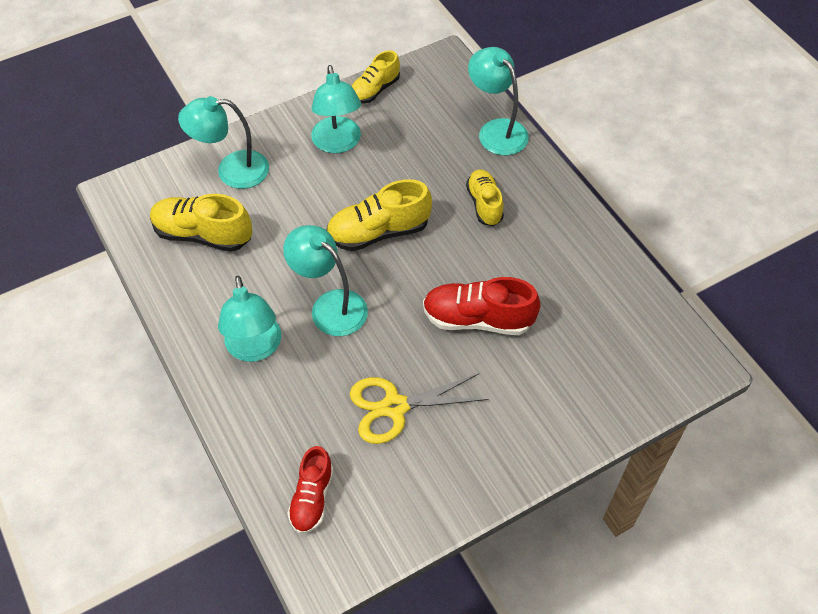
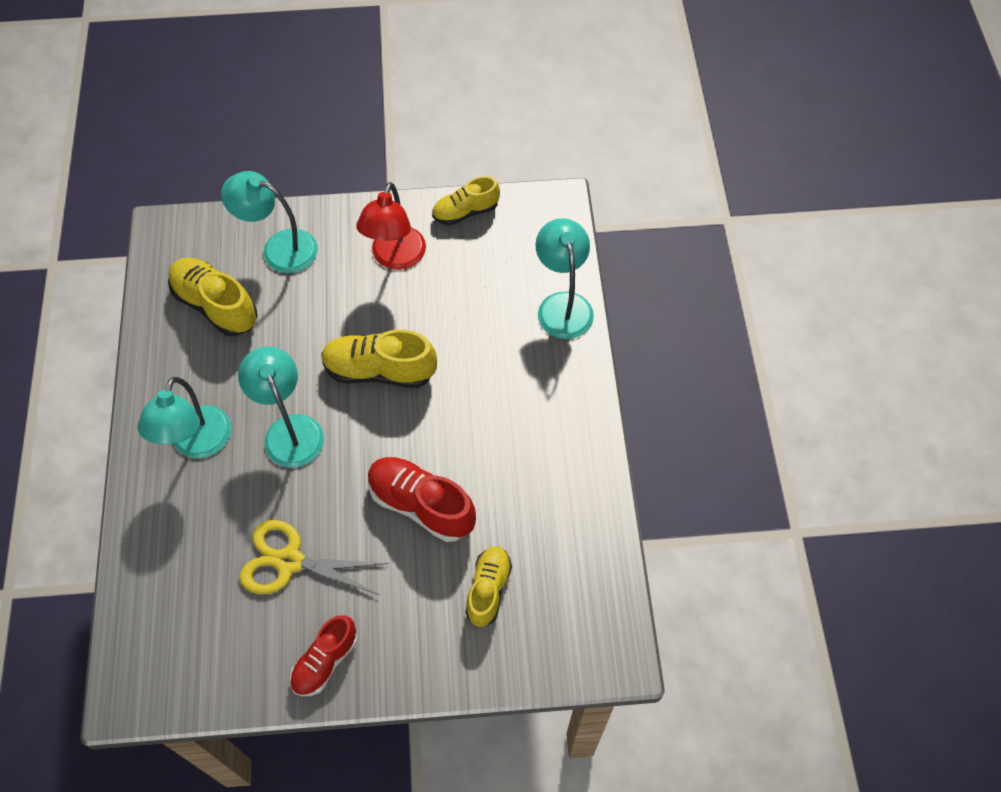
camera: 25 degrees right, 5 degrees up
red shoe [287,446,334,534] -> red shoe moved to [290,615,357,696]
turquoise lamp [311,65,361,153] -> red lamp [356,182,426,270]
yellow shoe [466,169,504,226] -> yellow shoe moved to [465,546,512,627]

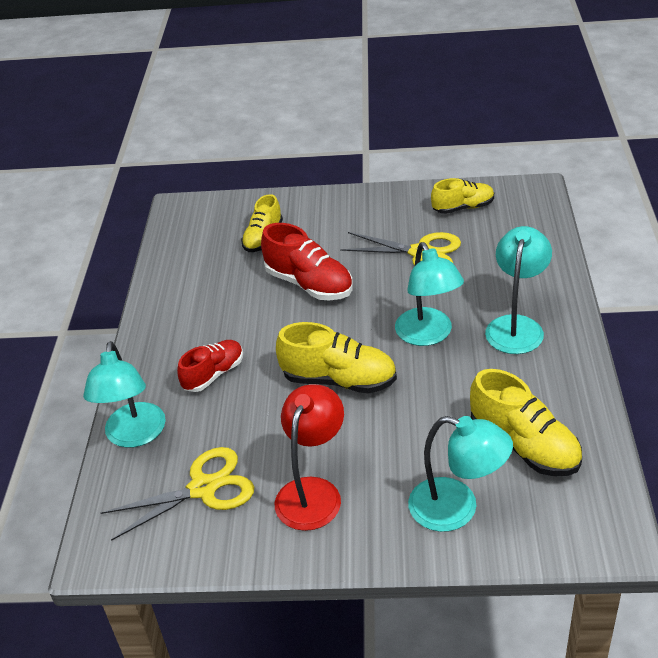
camera: 170 degrees left, 20 degrees down
red shoe [290,615,357,696] -> red shoe moved to [177,340,243,392]
yellow shoe [432,176,500,225] -> yellow shoe moved to [431,178,494,214]
none -> yellow scissors [101,447,254,541]

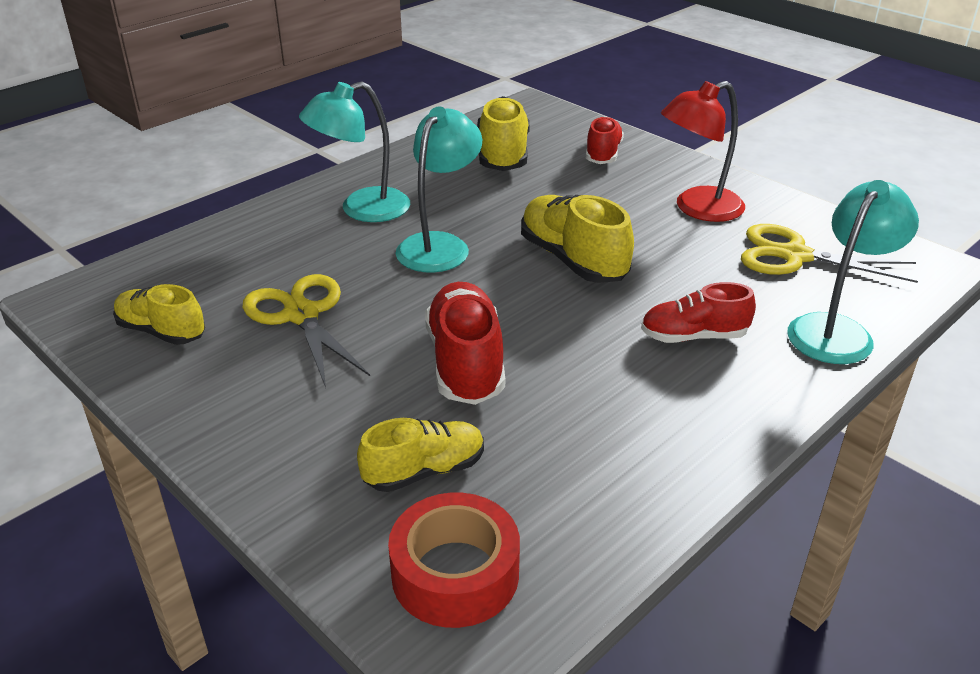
camera: 140 degrees left, 5 degrees down
turquoise lamp [408,416,513,532] -> red shoe [586,116,624,164]
none -> red tape [388,493,520,628]

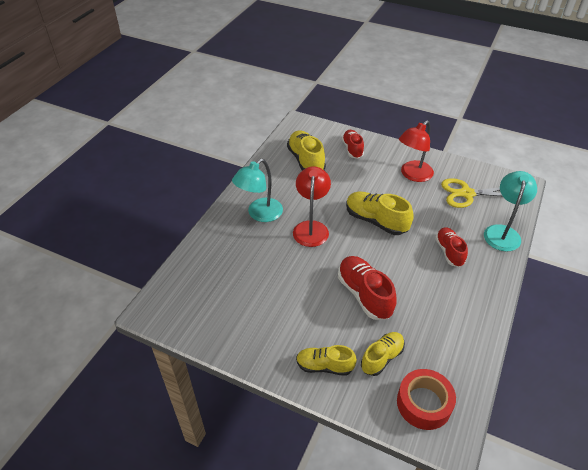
camera: 20 degrees left, 10 degrees up
yellow shoe [113,284,205,345] -> yellow shoe moved to [296,345,357,376]
yellow scissors [243,274,370,388] -> none
turquoise lamp [396,107,482,273] -> red lamp [293,166,331,247]
red shoe [641,282,756,343] -> red shoe turned 105 degrees clockwise [435,227,468,267]

